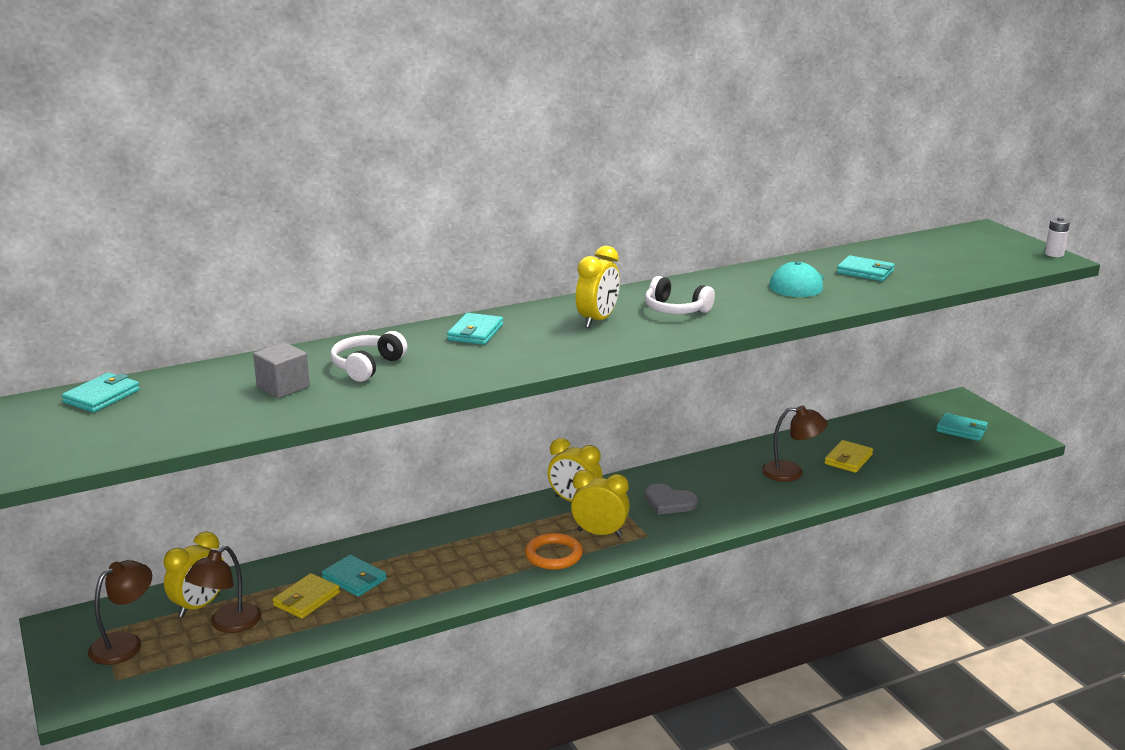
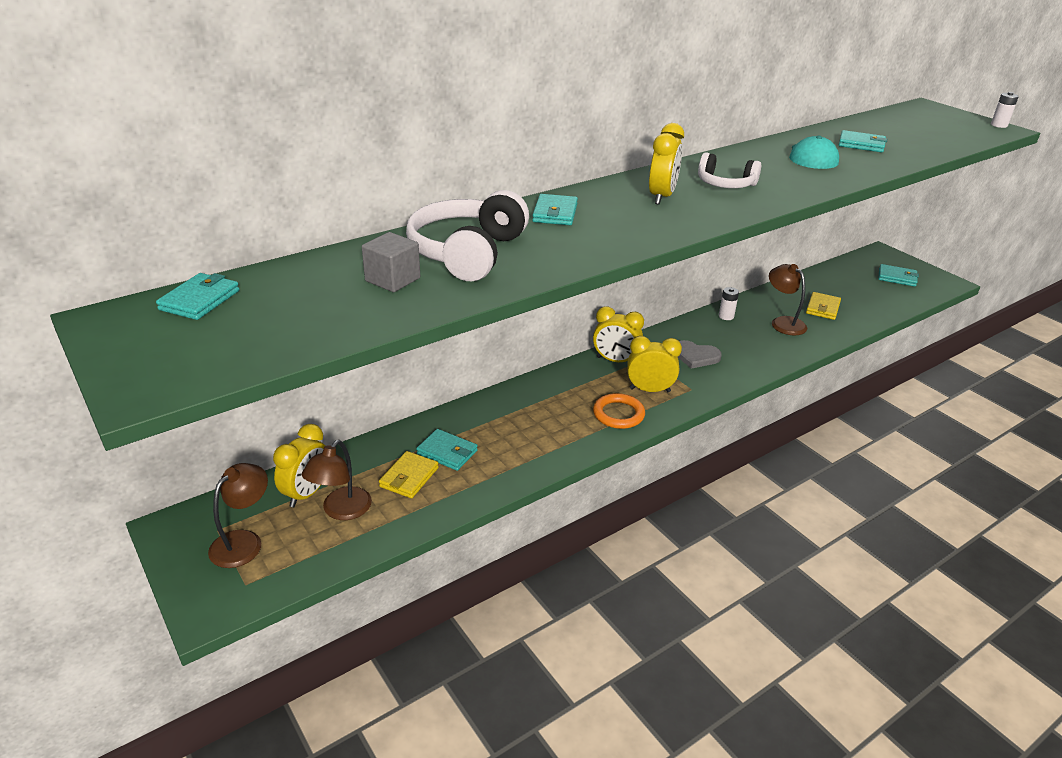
camera: 10 degrees left, 10 degrees up
white headphones [331,331,407,382] -> white headphones [406,190,529,281], size x1.67
brown lamp [761,406,828,482] -> brown lamp turned 120 degrees counterclockwise [769,264,807,335]
none -> white battery [719,287,739,320]

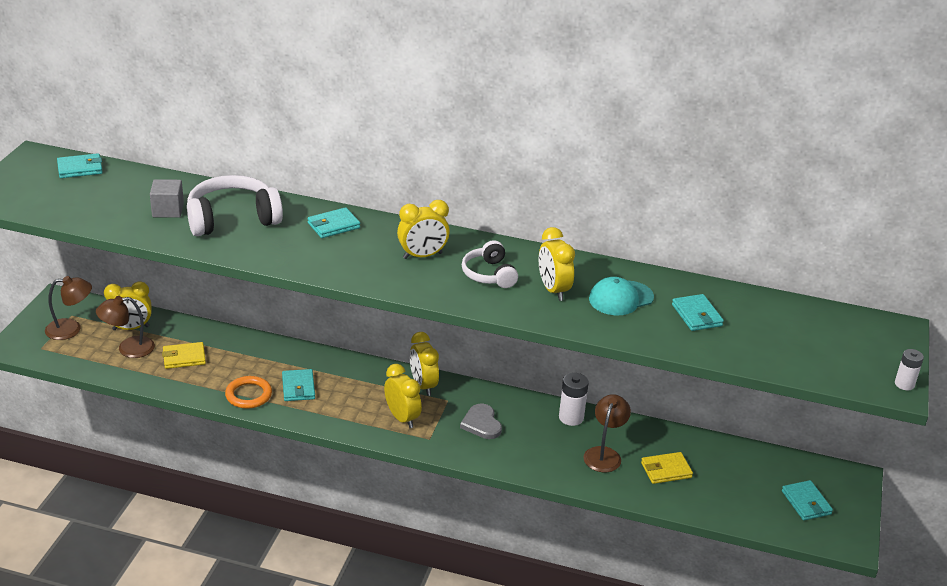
camera: 50 degrees right, 0 degrees up
turquoise wallet [416,429,478,471] -> turquoise wallet moved to [282,369,315,401]
orange ring [593,393,645,429] -> orange ring moved to [225,376,272,409]
white battery [719,287,739,320] -> white battery [559,373,589,426], size x1.53
none -> yellow clock [539,227,575,301]

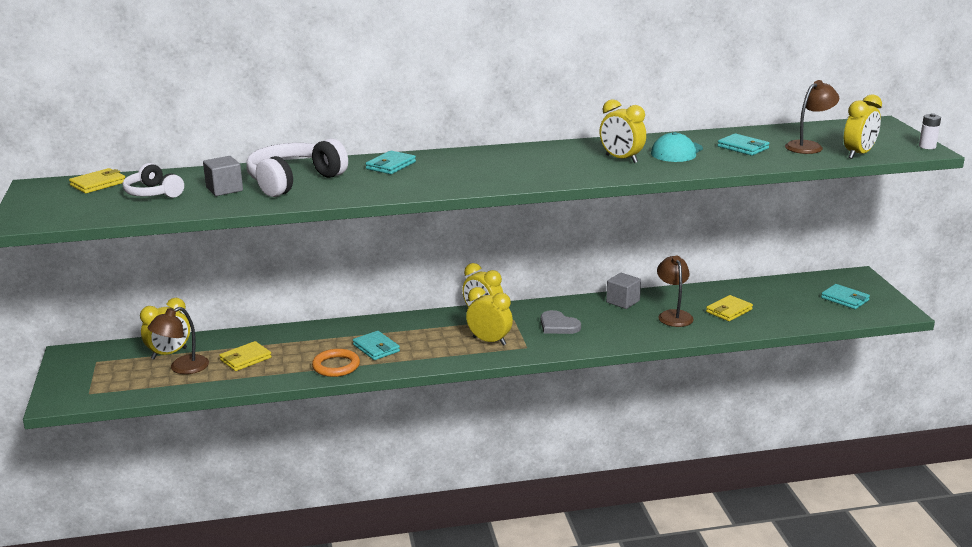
camera: 25 degrees left, 10 degrees down
brown lamp [45,276,92,340] -> brown lamp moved to [785,80,839,154]
turquoise wallet [57,153,103,178] -> yellow wallet [69,168,125,193]
yellow clock [397,200,450,259] -> yellow clock moved to [844,94,882,159]
white headphones [462,240,518,288] -> white headphones moved to [123,163,184,198]
white battery [559,373,589,426] -> grey cube [606,273,641,309]

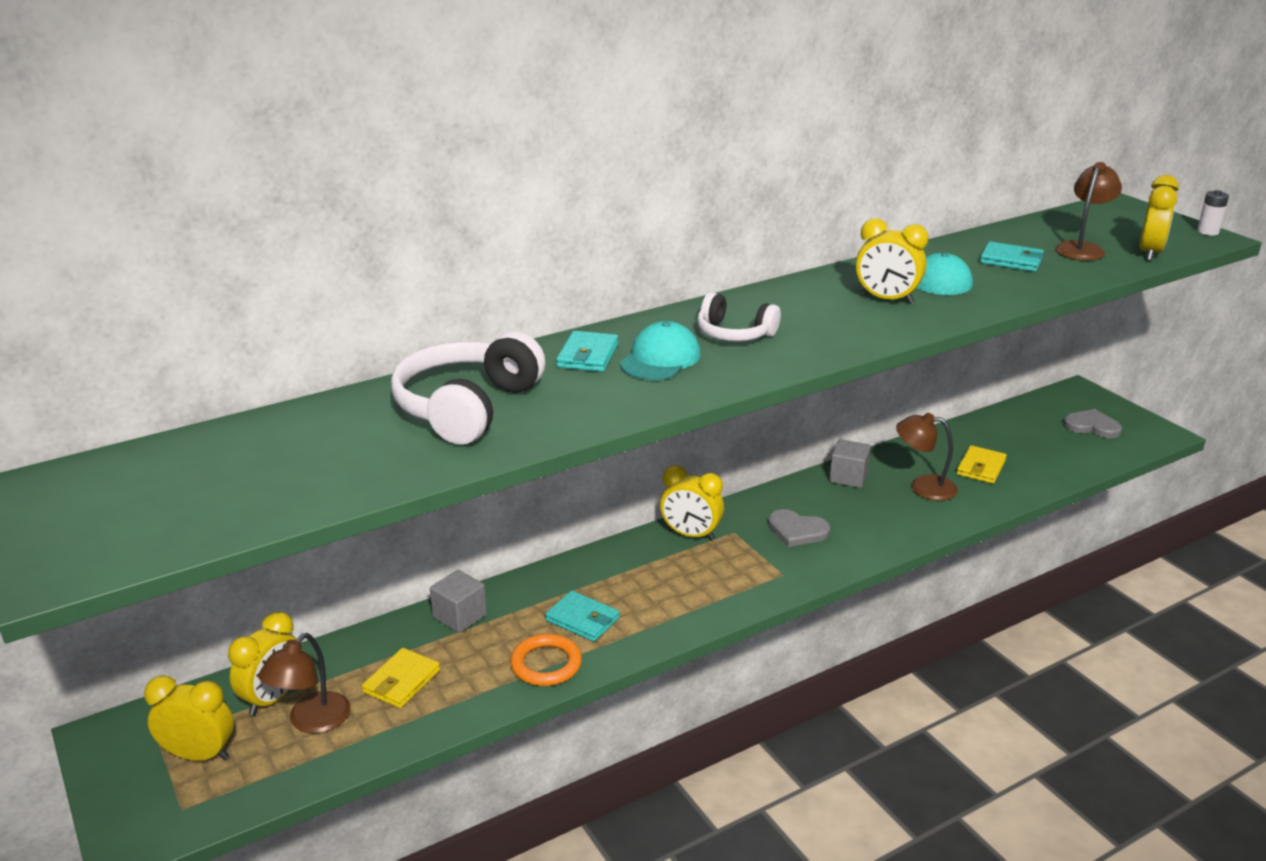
camera: 20 degrees left, 5 degrees up
yellow wallet [69,168,125,193] -> none
white headphones [123,163,184,198] -> white headphones moved to [697,292,781,341]
grey cube [203,156,243,196] -> grey cube moved to [430,570,487,633]
yellow clock [466,287,513,346] -> yellow clock moved to [144,675,234,761]
brown lamp [657,256,694,327] -> brown lamp turned 45 degrees counterclockwise [896,413,958,501]
turquoise wallet [821,284,870,309] -> grey heart [1063,409,1122,438]
none -> turquoise cap [620,321,701,380]

